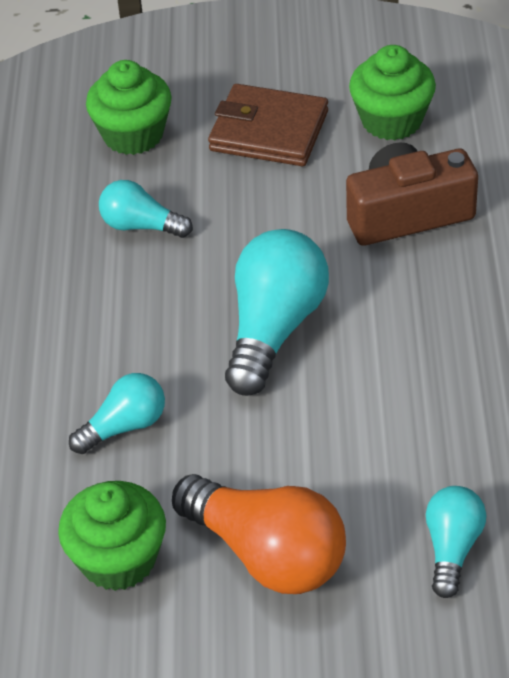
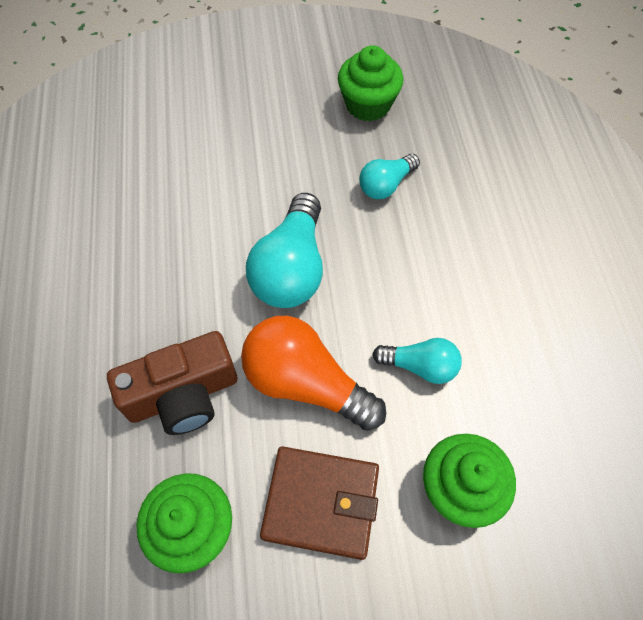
camera: 170 degrees right, 15 degrees up
orange light bulb [172,474,346,594] -> orange light bulb moved to [241,316,386,431]
turquoise light bulb [426,486,486,598] -> none

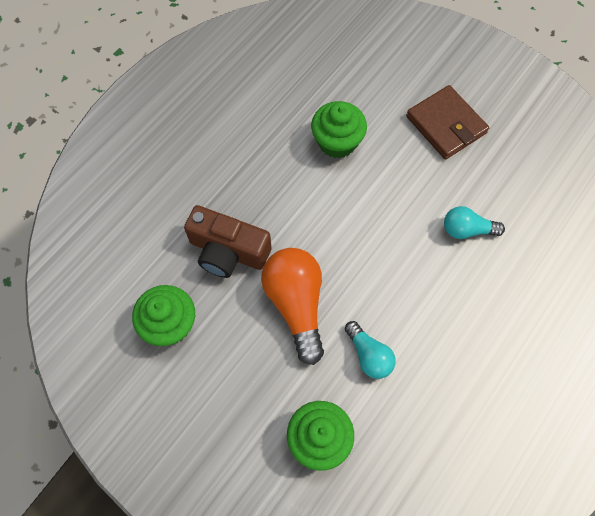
camera: 45 degrees right, 5 degrees up
turquoise light bulb [246,193,323,308] -> none
brown wallet [260,446,379,560] -> brown wallet moved to [406,85,489,159]
green cupcake [338,45,403,121] -> green cupcake moved to [311,101,367,158]

